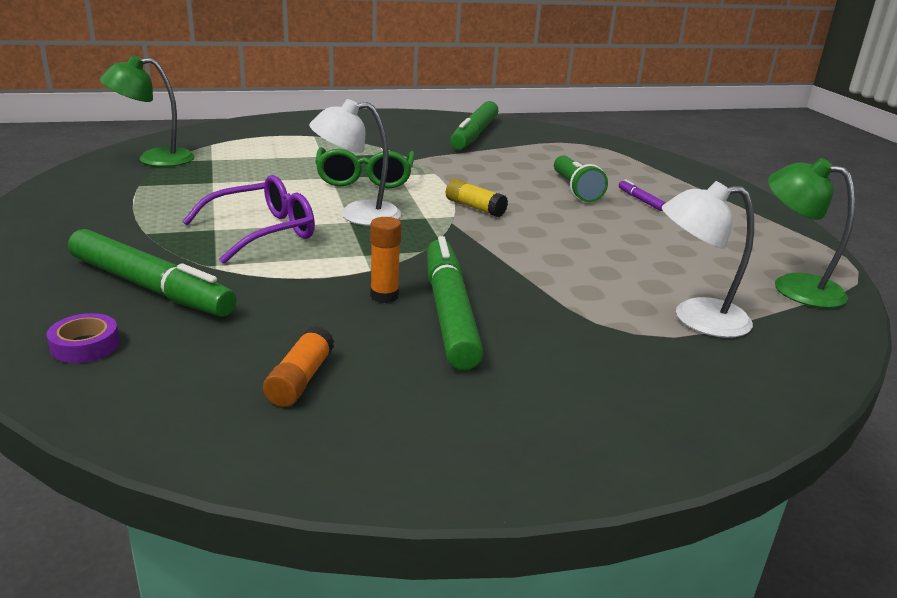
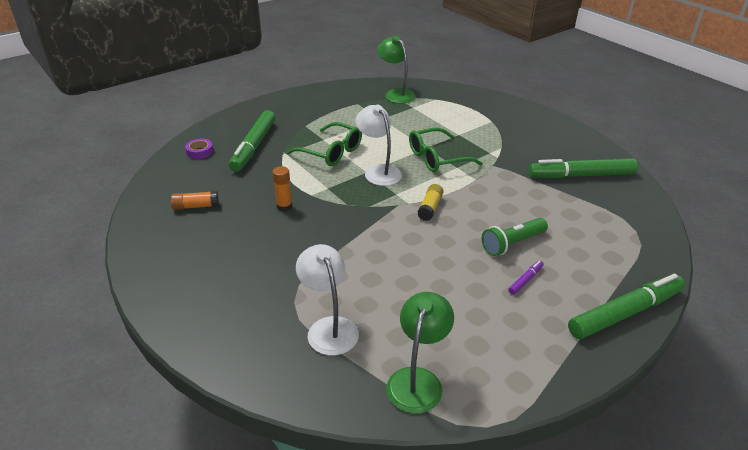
camera: 70 degrees right, 10 degrees up
purple glasses [182,175,315,264] -> green glasses [286,122,362,166]
green marker [427,236,484,370] -> green marker moved to [568,274,685,339]

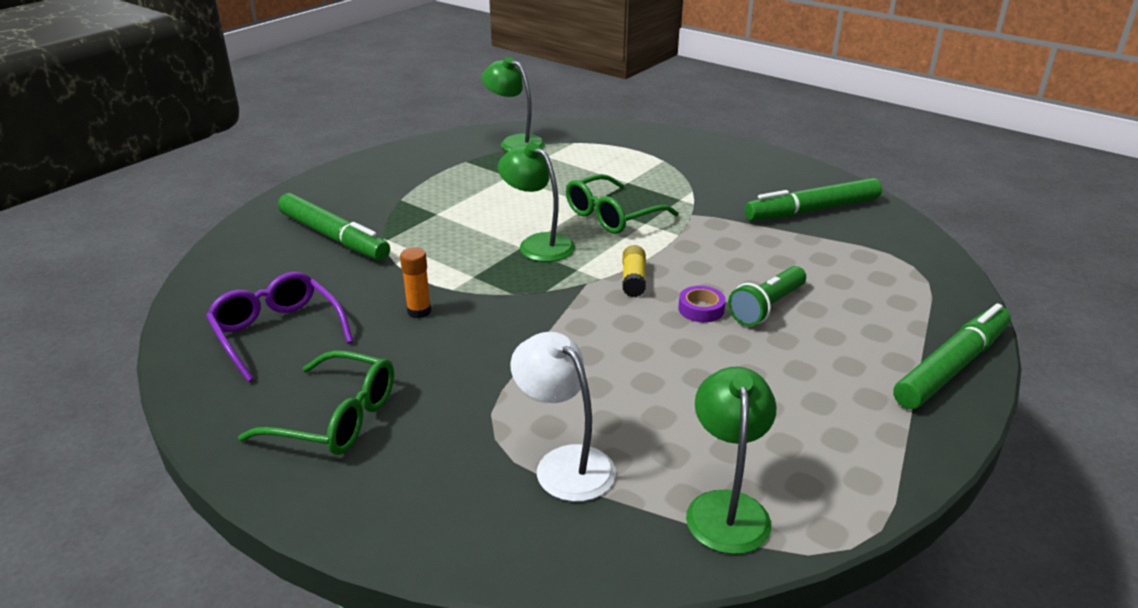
camera: 15 degrees left, 5 degrees down
orange glue stick [171,191,219,210] -> purple glasses [206,272,353,382]
purple tape [185,139,213,159] -> purple tape moved to [678,286,726,322]
green marker [229,110,276,172] -> green marker turned 45 degrees counterclockwise [278,193,390,261]
green glasses [286,122,362,166] -> green glasses moved to [238,350,394,455]
white lamp [355,105,402,186] -> green lamp [498,142,575,262]
purple marker [508,260,544,295] -> none

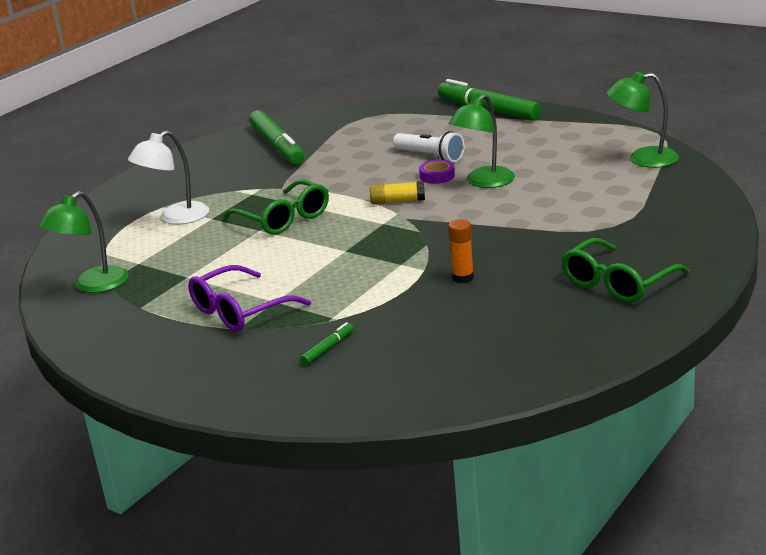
camera: 90 degrees left, 5 degrees down
purple glasses [206,272,353,382] -> purple glasses moved to [188,265,311,332]
green glasses [238,350,394,455] -> green glasses turned 150 degrees counterclockwise [562,238,690,303]
green marker [278,193,390,261] -> green marker [300,322,354,365], size x0.42
green lamp [498,142,575,262] -> green lamp moved to [449,94,515,188]
white lamp [510,332,616,502] -> white lamp moved to [128,130,209,224]
green flashlight [728,266,806,326] -> white flashlight [393,131,465,162]

